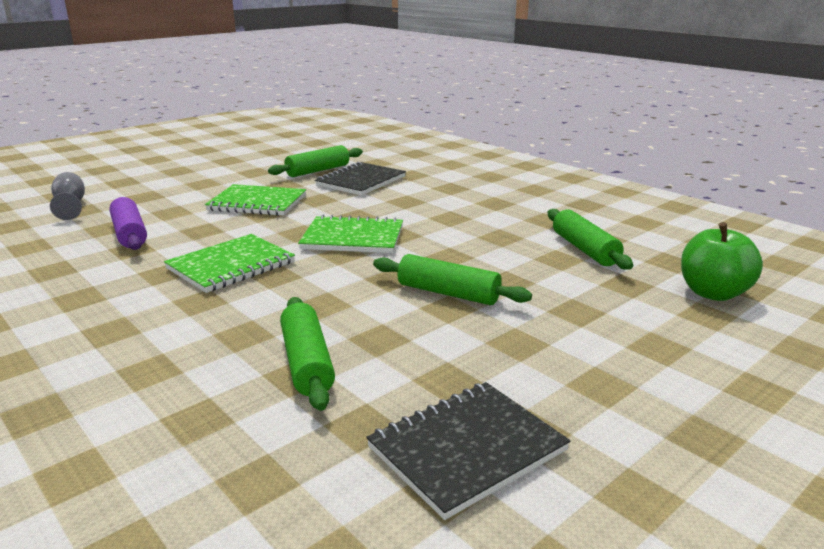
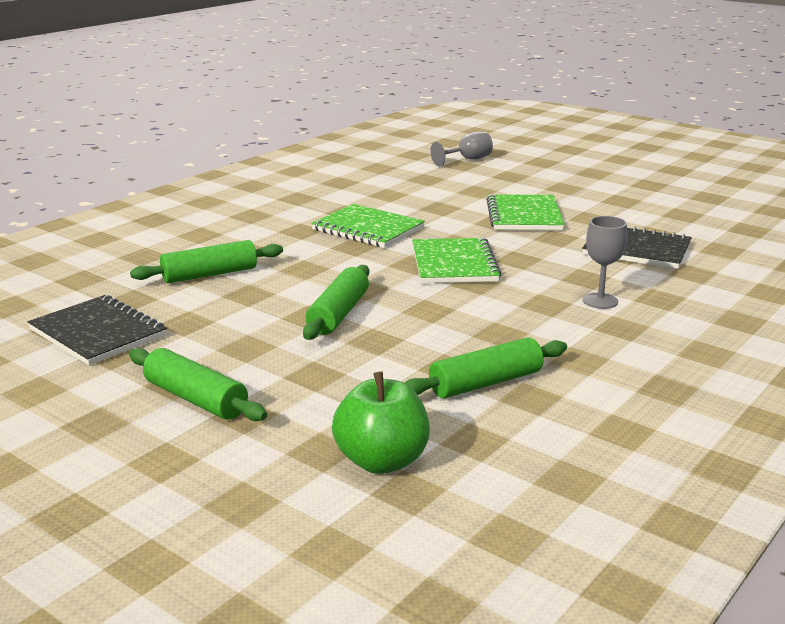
camera: 80 degrees right, 0 degrees up
purple rolling pin [109,197,147,250] -> none
green rolling pin [268,145,363,177] -> green rolling pin moved to [129,348,267,421]
none -> grey goblet [583,216,627,309]

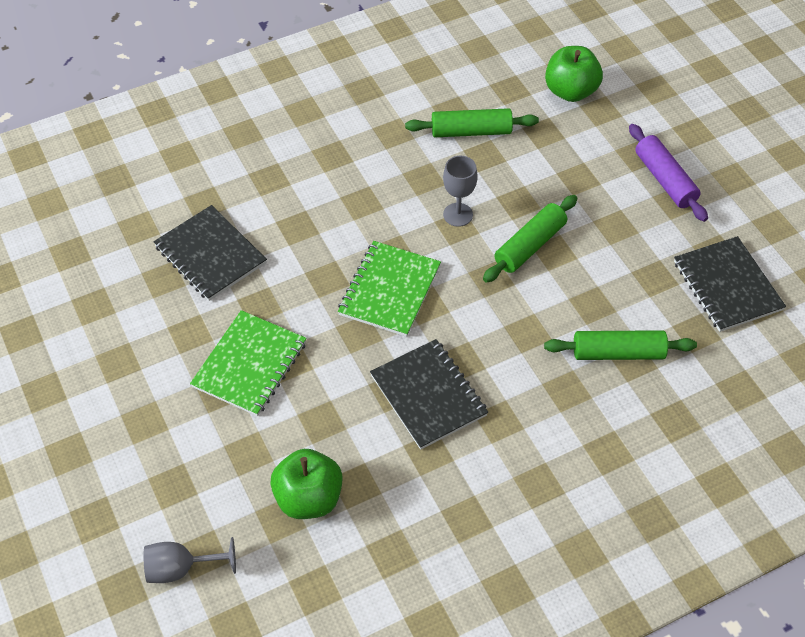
camera: 155 degrees left, 30 degrees up
green rolling pin [129,348,267,421] -> purple rolling pin [629,124,708,222]
green notebook [311,204,425,248] -> black notebook [370,339,488,450]
grey goblet [583,216,627,309] -> grey goblet moved to [443,156,478,227]
none -> green apple [270,449,343,519]

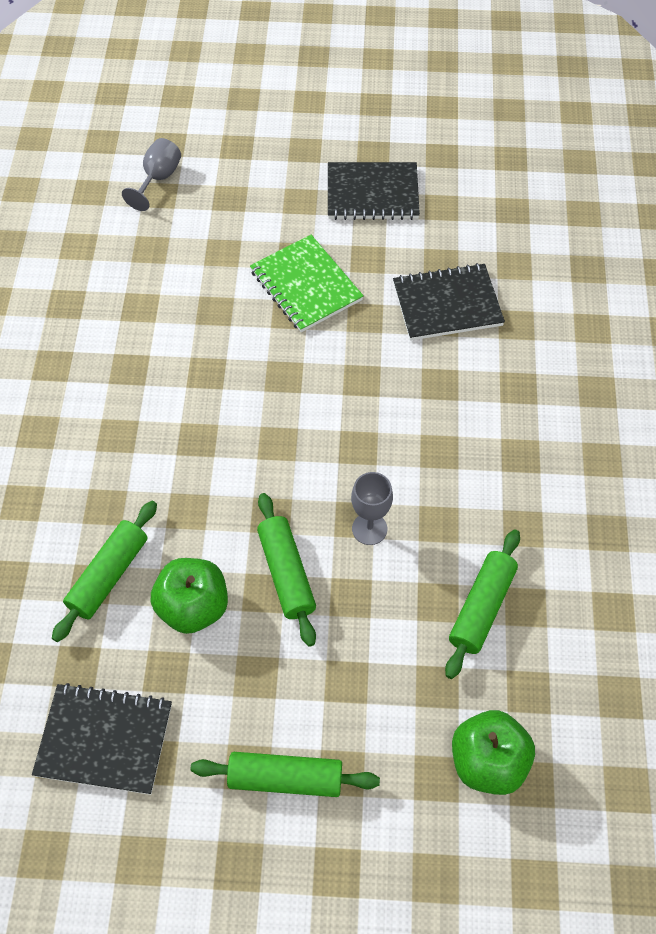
camera: 120 degrees right, 5 degrees up
green apple [270,449,343,519] -> green apple moved to [151,558,228,634]
green notebook [338,241,441,337] -> none
black notebook [370,339,488,450] -> black notebook moved to [328,162,420,220]
purple rolling pin [629,124,708,222] -> green rolling pin [190,752,380,797]

